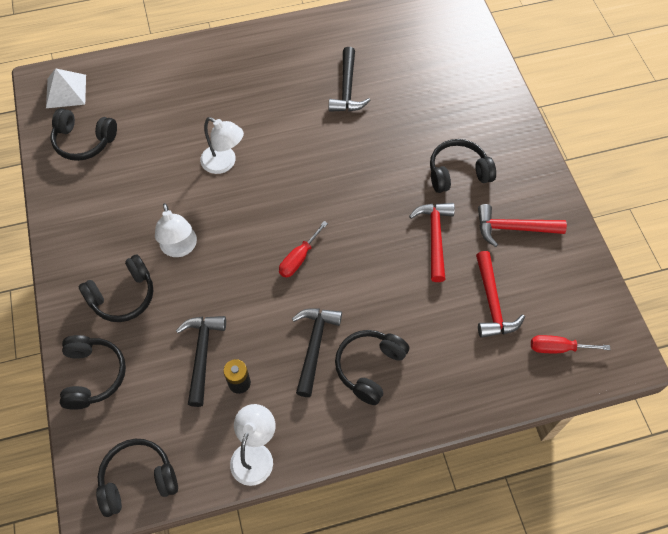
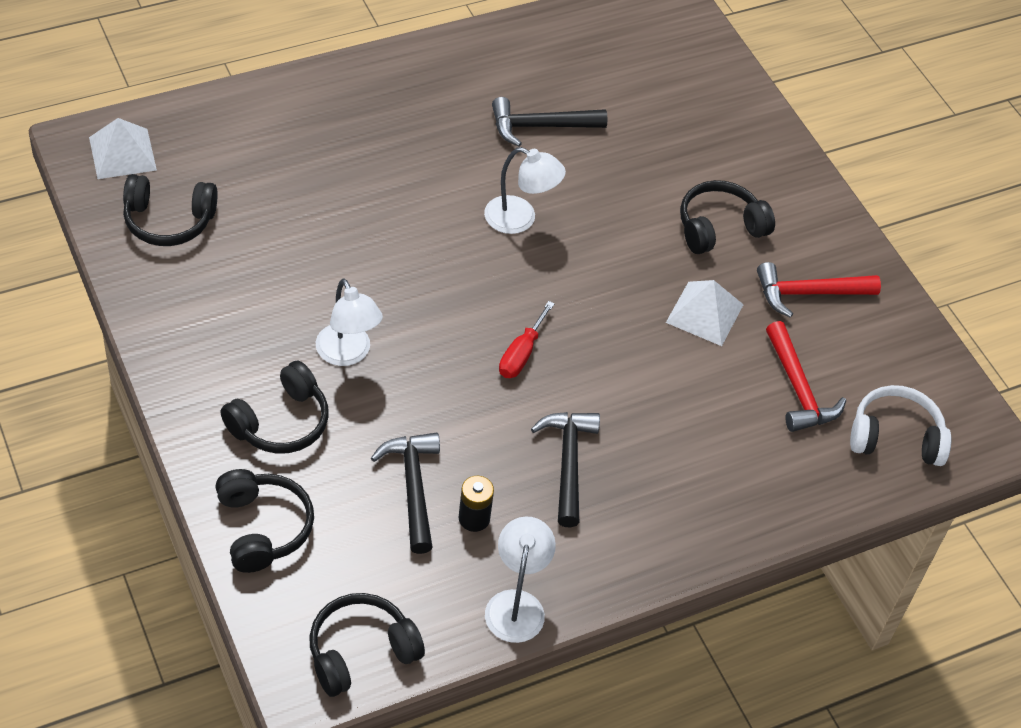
camera: 15 degrees left, 10 degrees down
white lamp [200,117,244,174] -> white lamp moved to [484,147,566,234]
black hammer [329,47,371,112] -> black hammer turned 90 degrees clockwise [492,97,608,146]
black headphones [335,330,409,405] -> none
red hammer [409,203,455,282] -> white pyramid [666,280,744,346]
red screwdriver [531,335,611,353] -> white headphones [850,385,952,466]

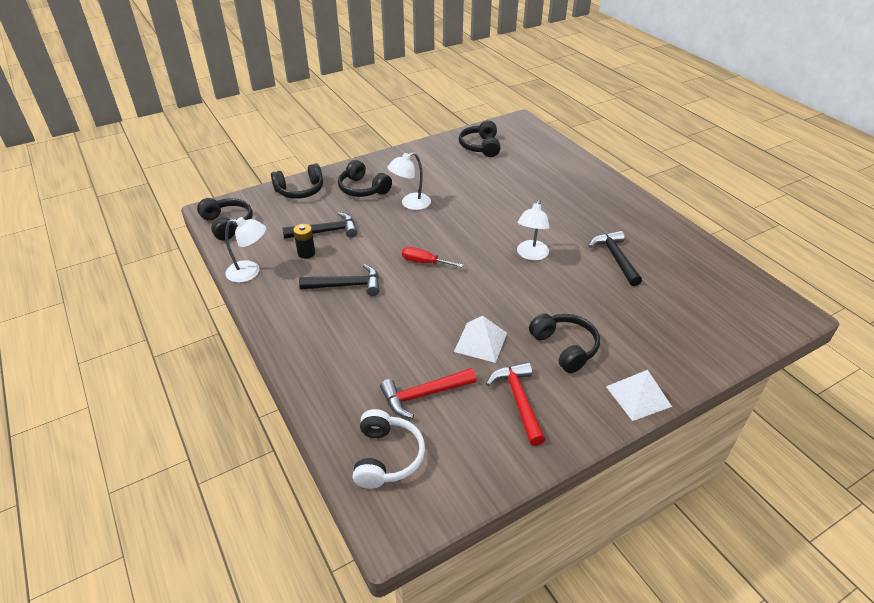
camera: 90 degrees right, 10 degrees down
white pyramid [89,118,157,179] -> white pyramid moved to [606,370,672,421]

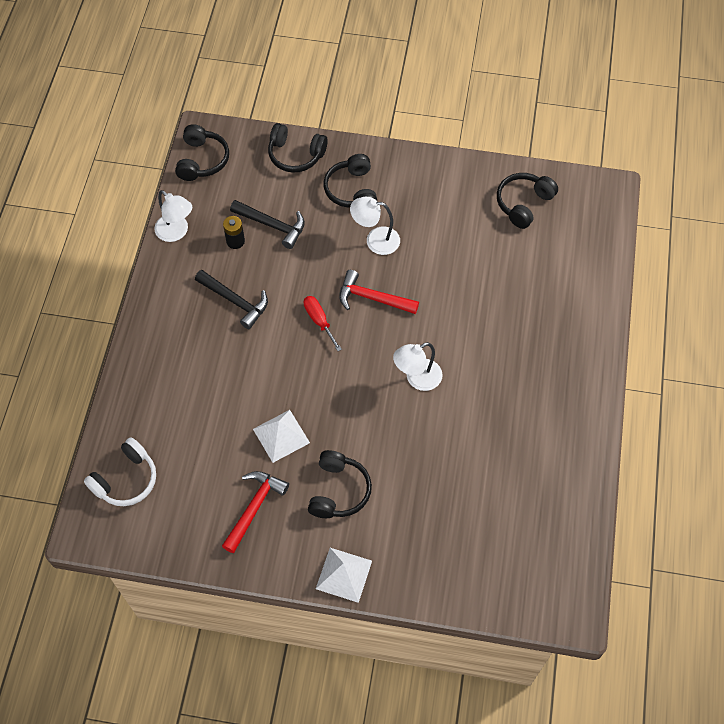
camera: 40 degrees right, 20 degrees up
red hammer [380,368,476,419] -> red hammer moved to [339,270,419,314]
black hammer [589,231,642,286] -> none

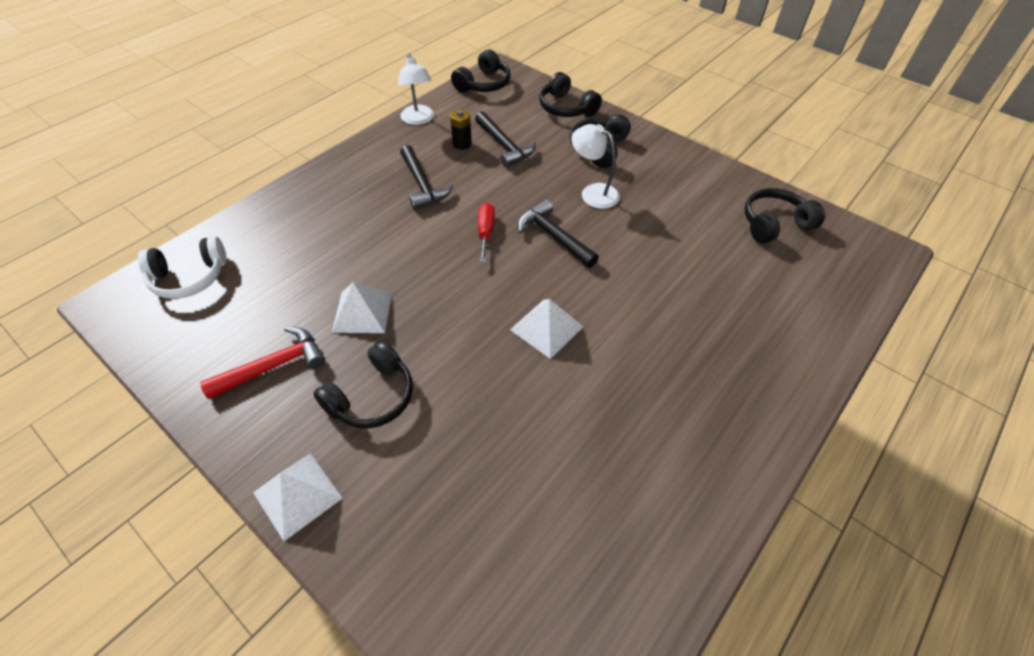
camera: 30 degrees right, 10 degrees down
red hammer [339,270,419,314] -> black hammer [518,199,599,268]
white lamp [393,342,443,391] -> white pyramid [510,299,583,359]

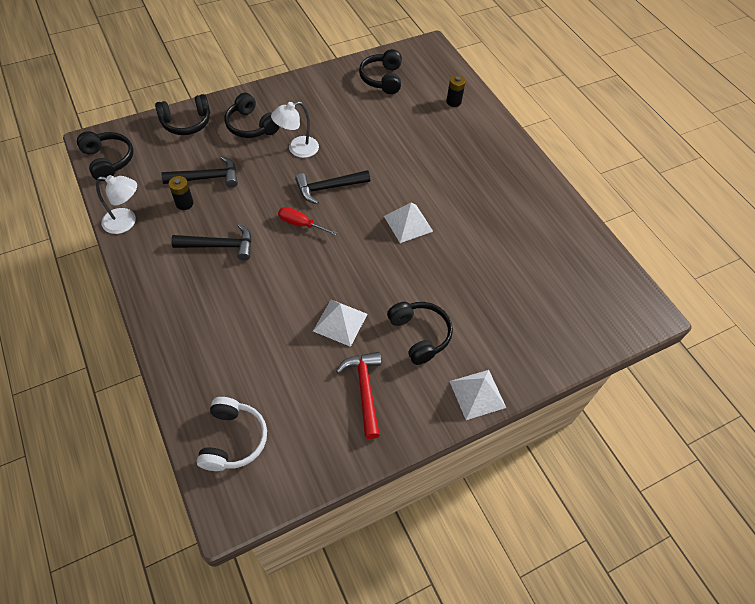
camera: 70 degrees left, 5 degrees up
none -> black battery [446,75,466,107]

